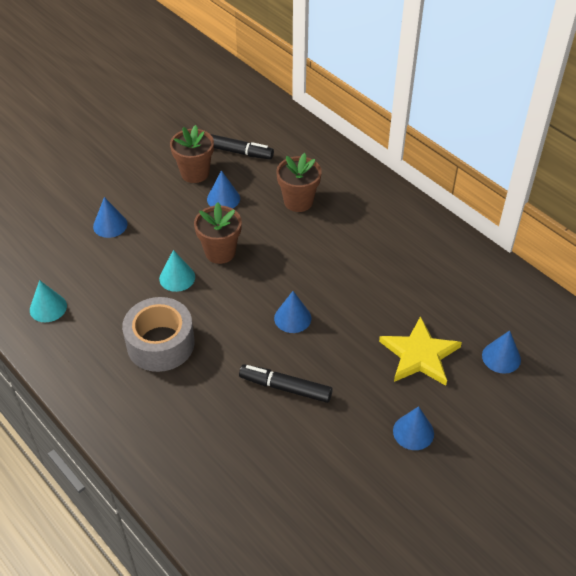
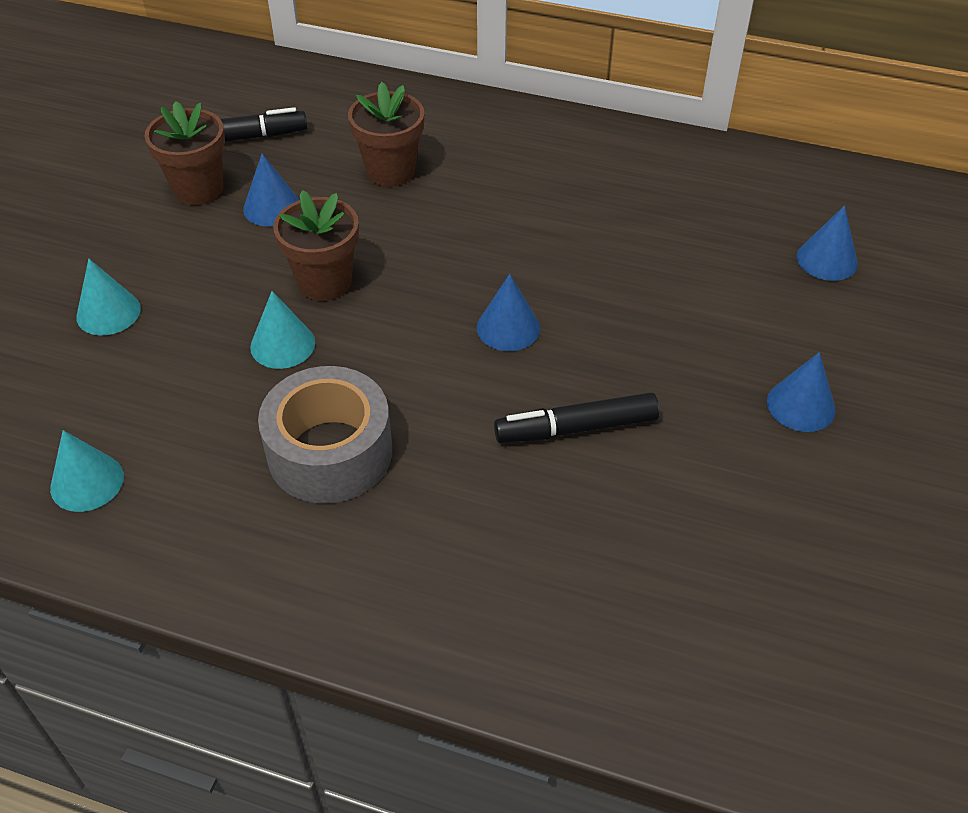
camera: 30 degrees left, 0 degrees up
blue cone [93,197,128,238] -> turquoise cone [76,259,141,335]
yellow star [379,316,462,386] -> none

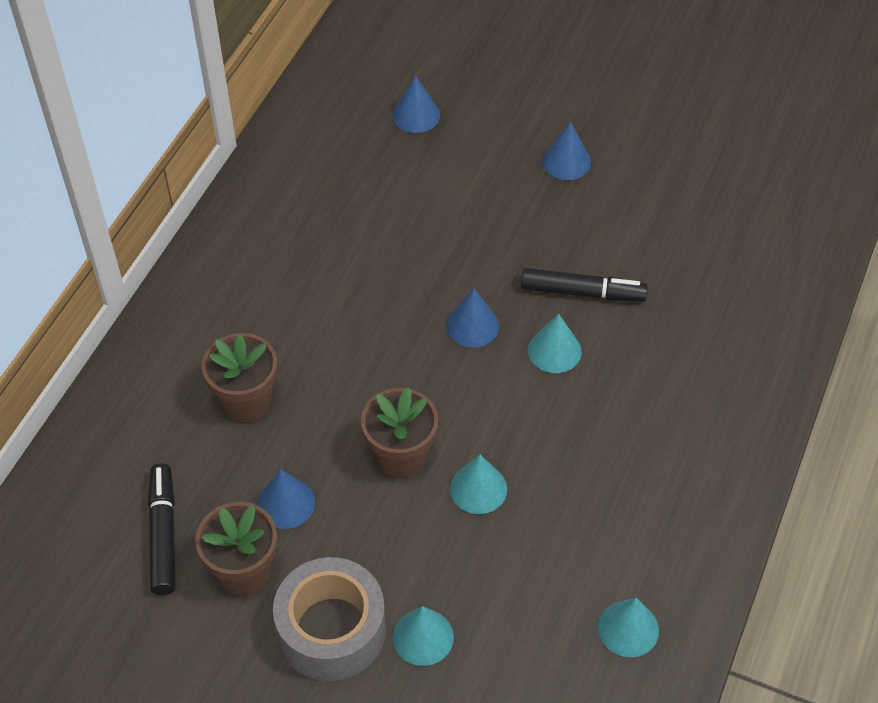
camera: 85 degrees left, 5 degrees up
grey tape [258,366,392,504] -> grey tape moved to [273,557,386,681]
black marker [494,392,660,443] -> black marker turned 75 degrees counterclockwise [521,268,648,302]
none -> turquoise cone [528,314,582,373]

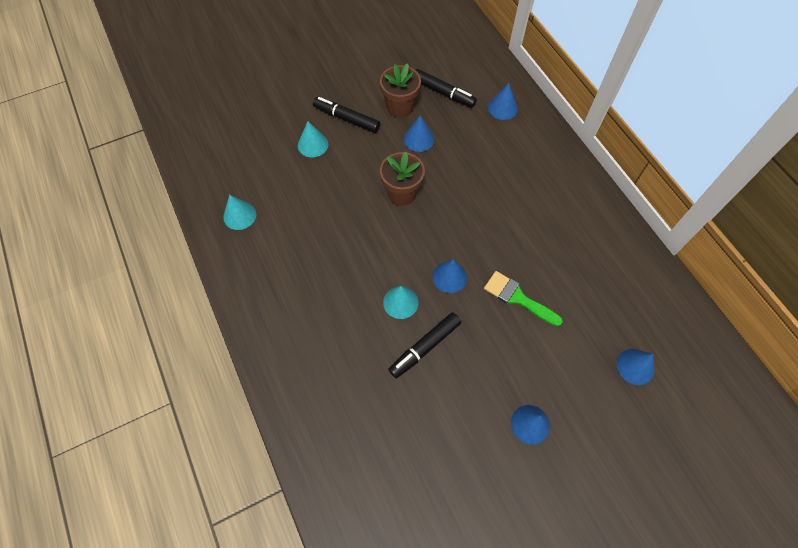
camera: 130 degrees right, 10 degrees up
brown flower pot [202,333,277,422] -> none
grey tape [273,557,386,681] -> black marker [313,97,380,133]
turquoise cone [450,454,507,514] -> none
none -> green brush [484,271,563,326]
none -> blue cone [488,83,518,120]

